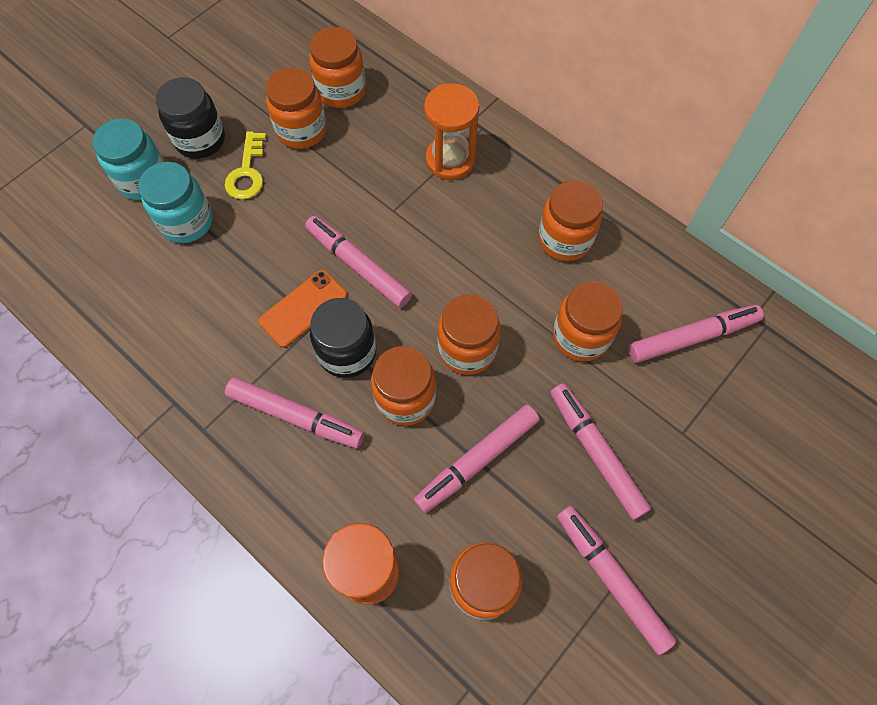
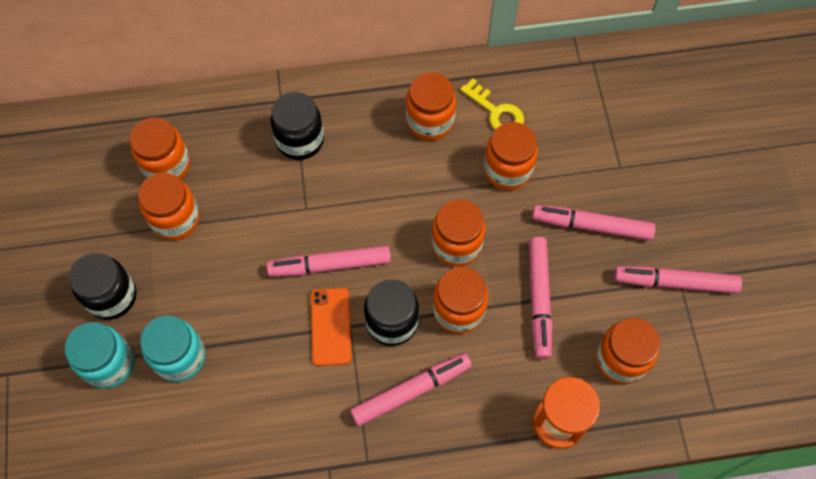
camera: 50 degrees left, 0 degrees up
yellow key [225,132,266,200] -> yellow key moved to [460,78,524,130]
orange hourglass [424,83,479,180] -> black jar [270,92,324,160]
pink marker [628,305,764,363] -> none

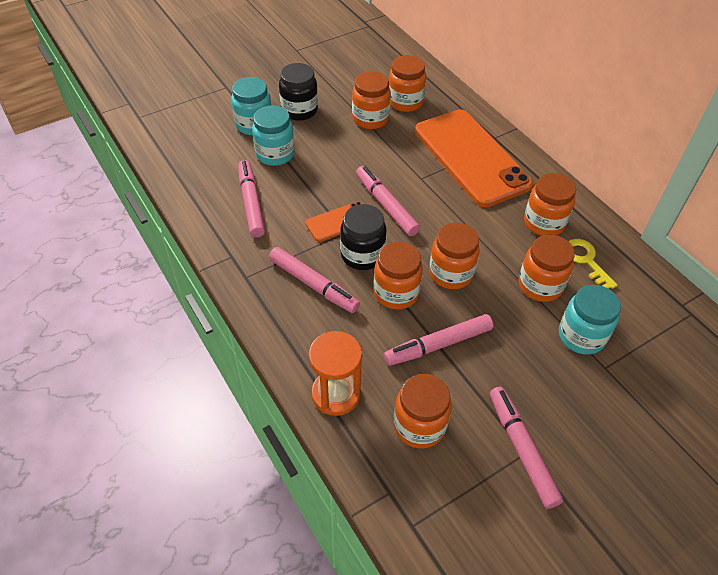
camera: 65 degrees right, 15 degrees down
black jar [270,92,324,160] -> orange phone [415,109,533,207]
yellow key [460,78,524,130] -> yellow key turned 135 degrees clockwise [568,239,617,289]
pink marker [532,205,655,240] -> pink marker moved to [238,160,265,237]
none -> turquoise jar [559,285,621,355]

